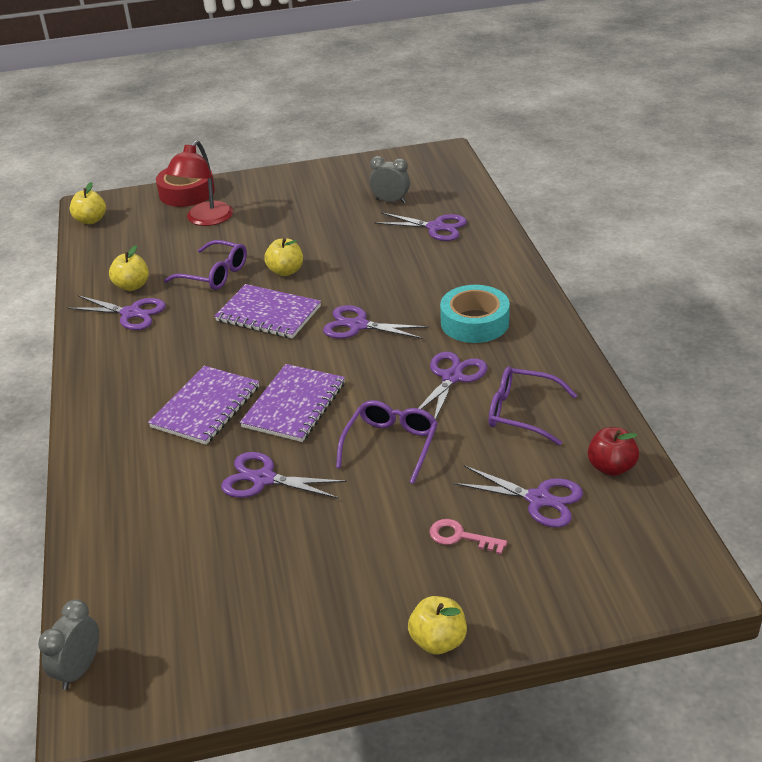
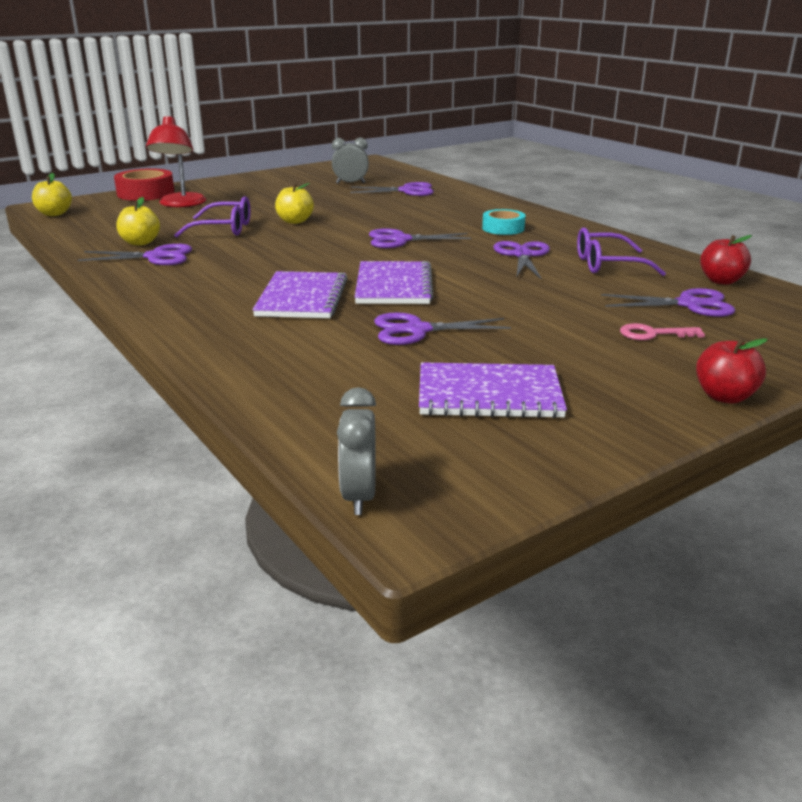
camera: 25 degrees left, 10 degrees down
purple notebook [215,284,321,339] -> purple notebook moved to [419,362,567,418]
purple glasses [336,400,438,484] -> none
yellow apple [408,596,467,654] -> red apple [696,338,768,404]
turquoise tape [440,285,510,343] -> turquoise tape [482,209,526,235], size x0.66

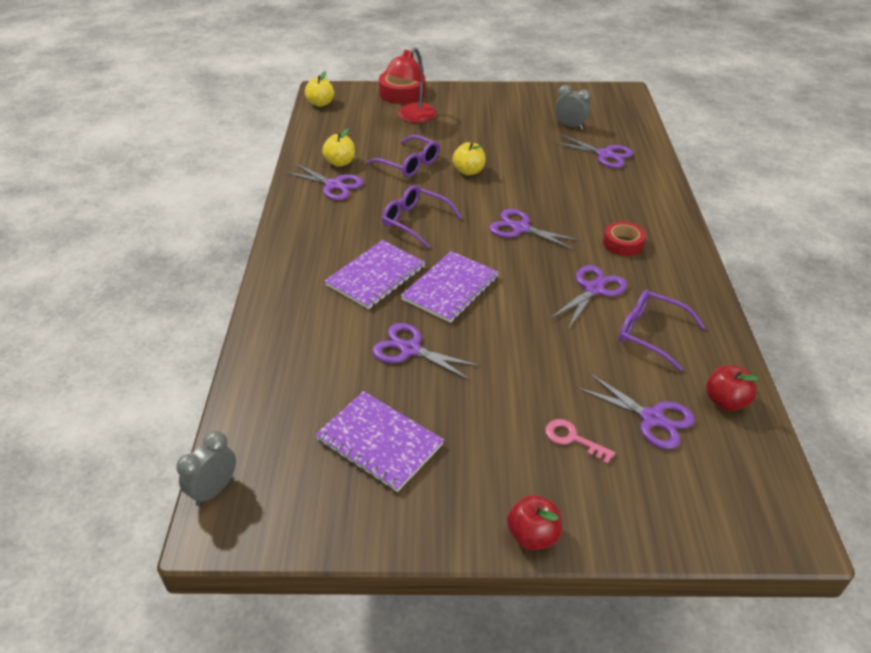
camera: 35 degrees right, 15 degrees up
turquoise tape [482,209,526,235] -> red tape [603,221,646,256]
none -> purple glasses [382,185,462,248]

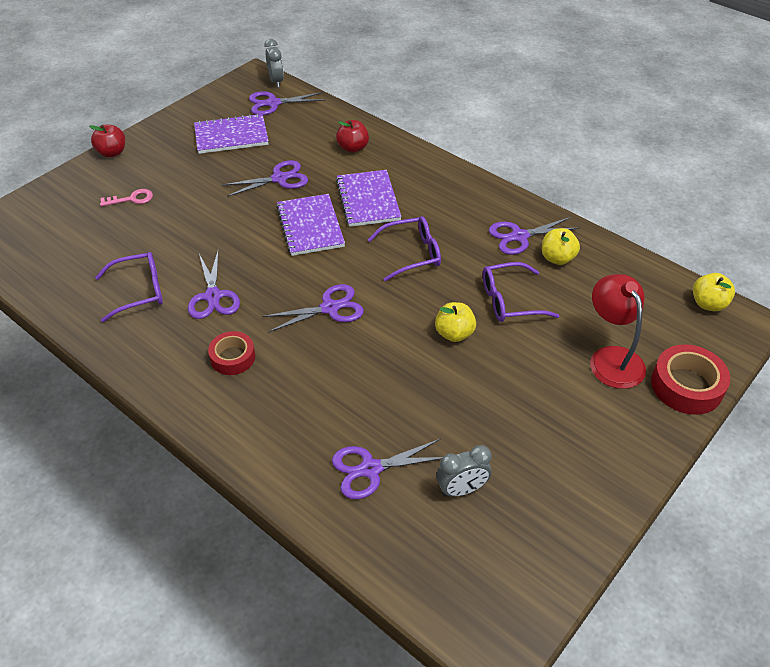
camera: 130 degrees right, 5 degrees up
purple scissors [576,373,695,449] -> purple scissors moved to [249,91,325,115]
red apple [706,365,759,411] -> red apple moved to [336,120,369,153]

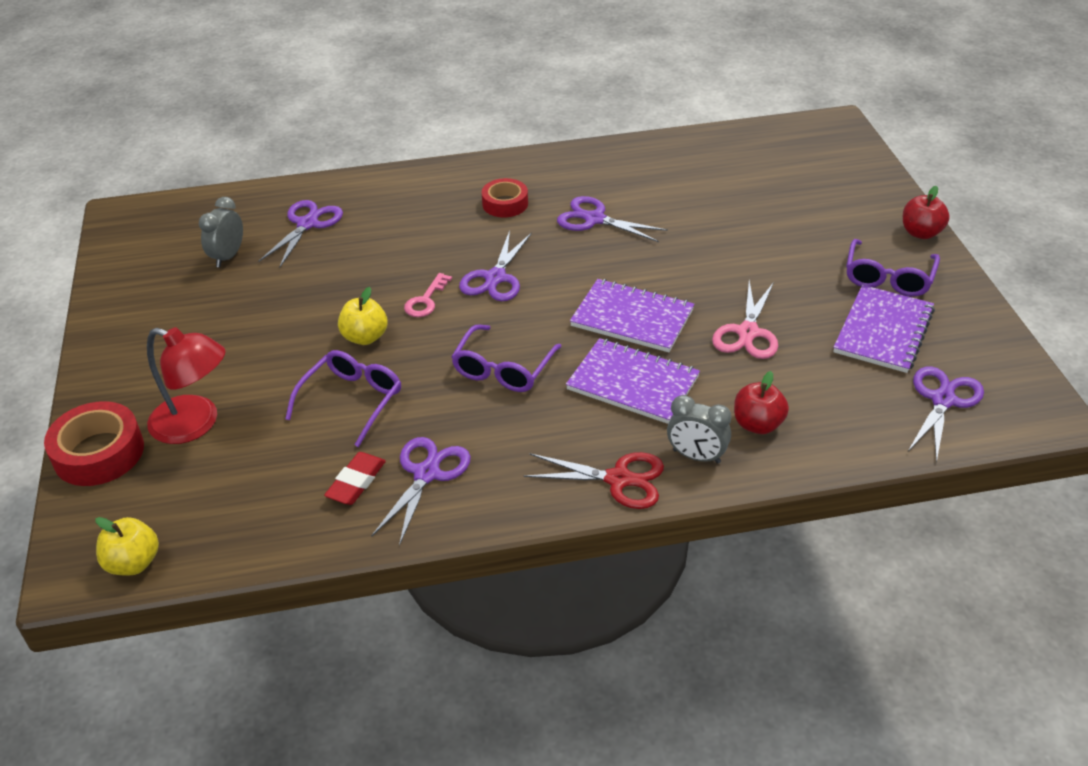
camera: 130 degrees right, 5 degrees down
purple glasses [95,252,163,322] -> purple glasses moved to [846,239,940,297]
pink key [100,189,153,207] -> pink key moved to [404,273,452,317]
purple scissors [222,160,308,197] -> pink scissors [712,281,778,359]
grey clock [264,39,284,88] -> grey clock moved to [667,395,731,464]
yellow apple [542,228,580,265] -> red eraser [324,452,386,505]
none -> red scissors [524,452,664,509]

